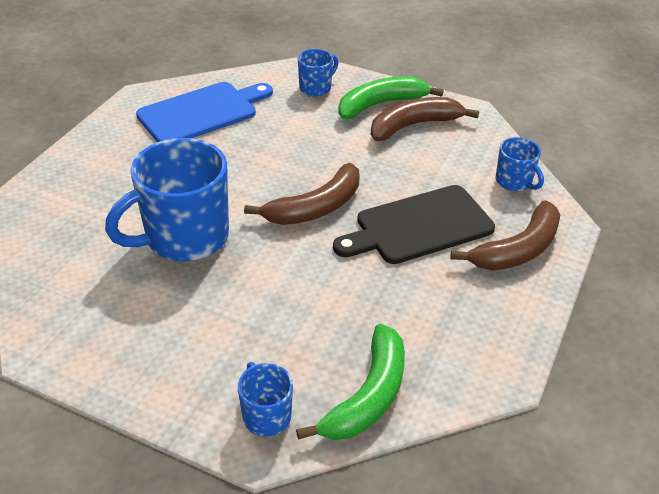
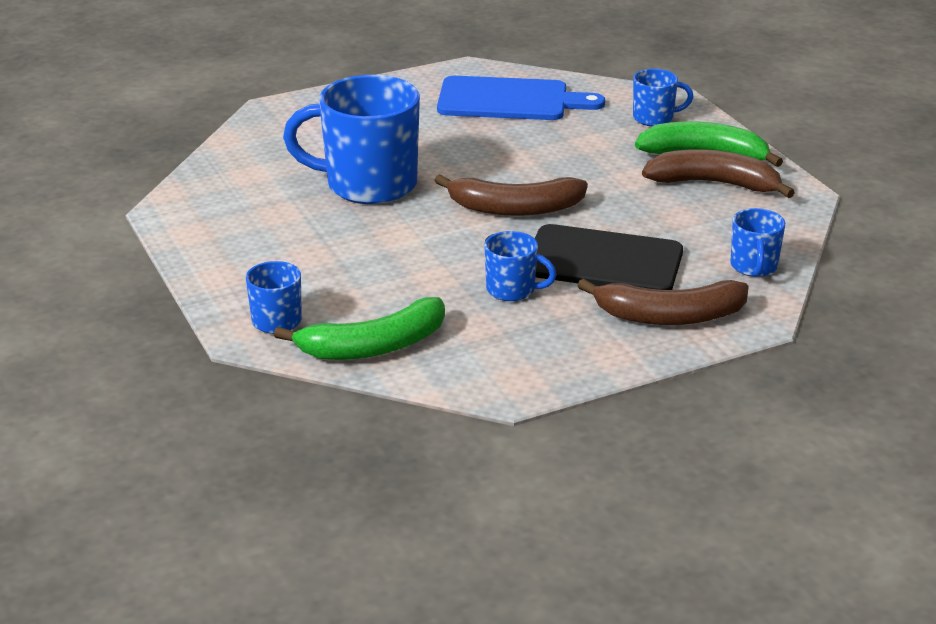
camera: 40 degrees right, 10 degrees down
none -> blue mug [485,231,557,301]

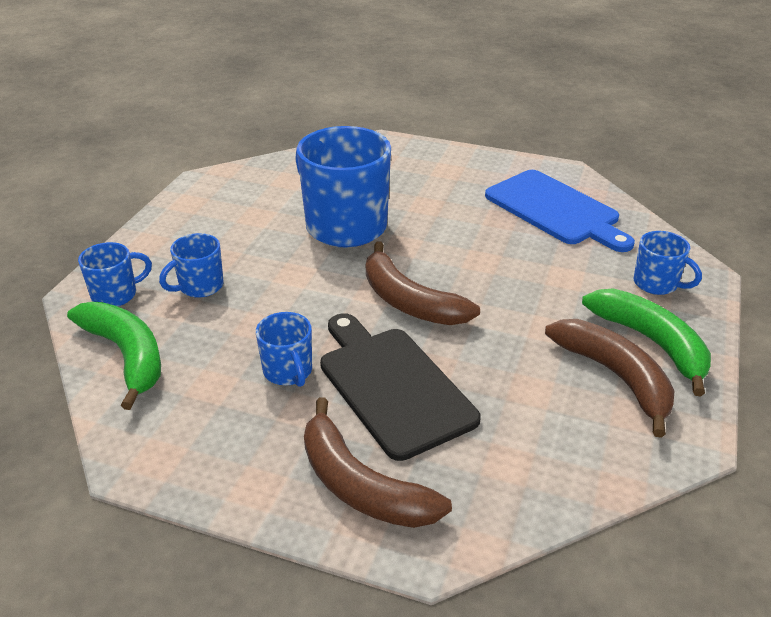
camera: 45 degrees right, 5 degrees up
green banana [274,297,445,360] -> green banana turned 150 degrees counterclockwise [67,302,161,410]
blue mug [730,208,785,277] -> blue mug moved to [159,233,223,298]

